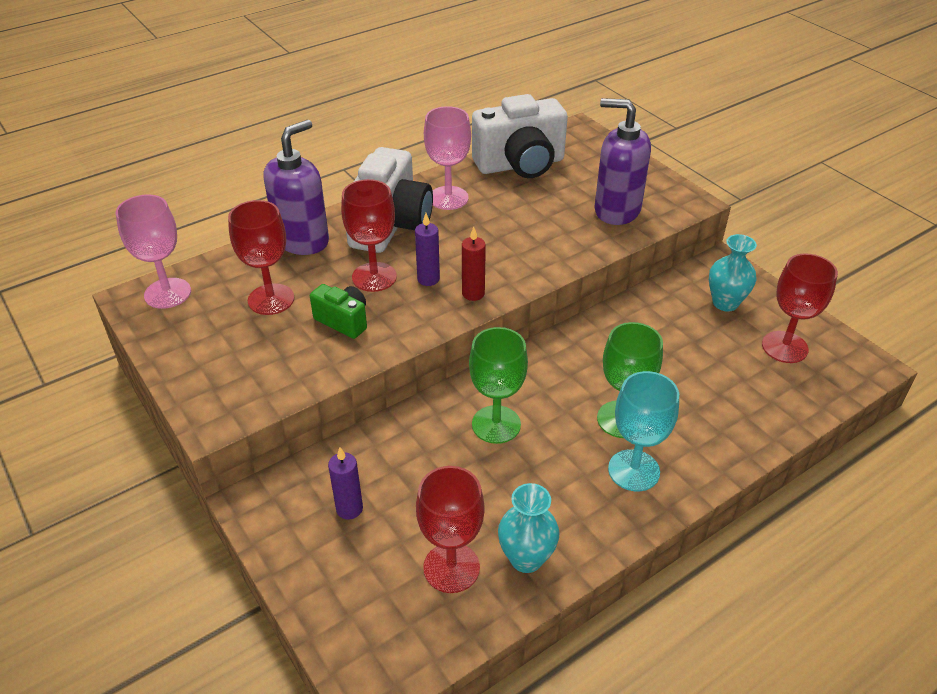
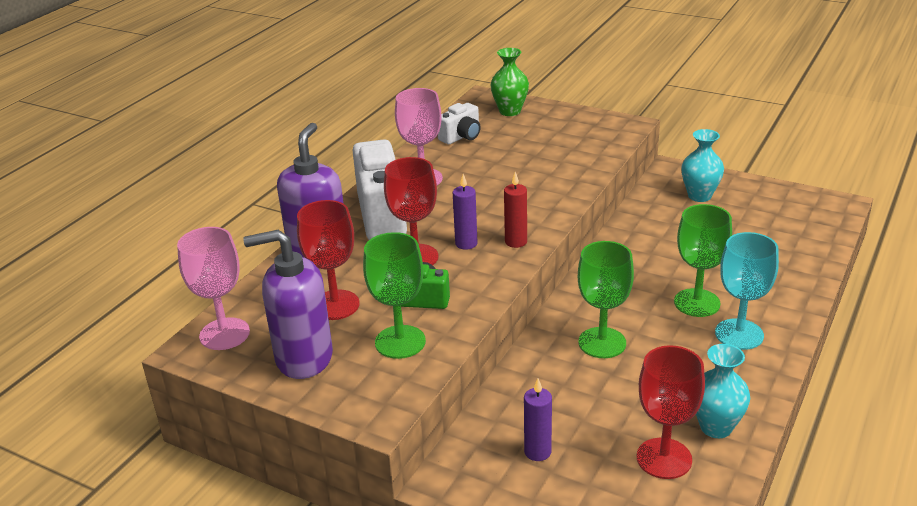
camera: 25 degrees left, 10 degrees down
white camera [472,94,568,178] -> white camera [438,103,481,144], size x0.50
purple soap dispenser [595,98,651,225] -> purple soap dispenser moved to [243,230,333,379]
red goblet [762,254,838,363] -> none
none -> green goblet [363,232,426,359]
none -> green vase [490,48,529,116]

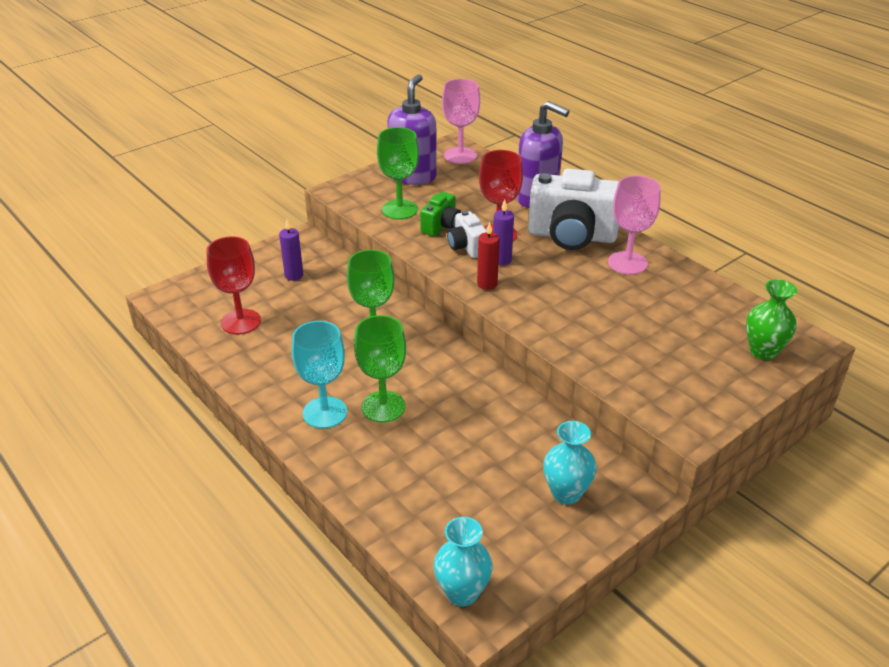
camera: 110 degrees right, 5 degrees up
red goblet [297,200,360,320] -> none
white camera [438,103,481,144] -> white camera moved to [447,211,486,258]
turquoise vase [696,344,750,438] -> turquoise vase moved to [434,517,493,606]

